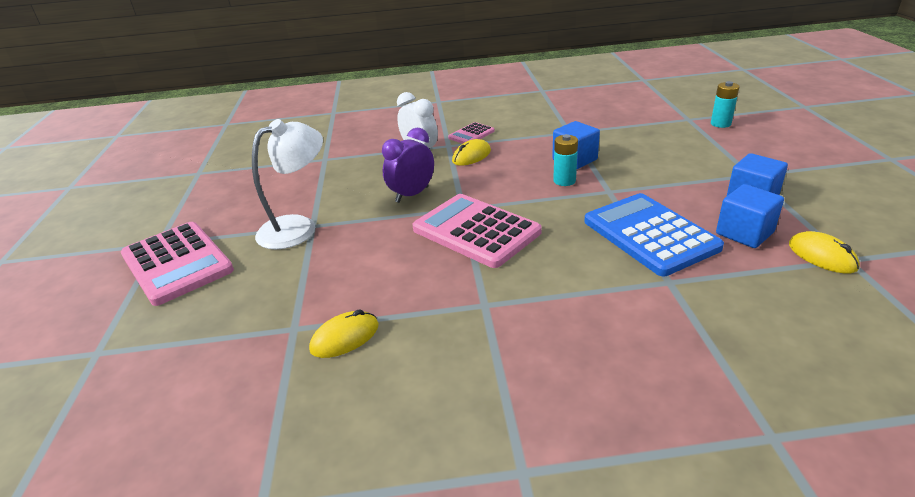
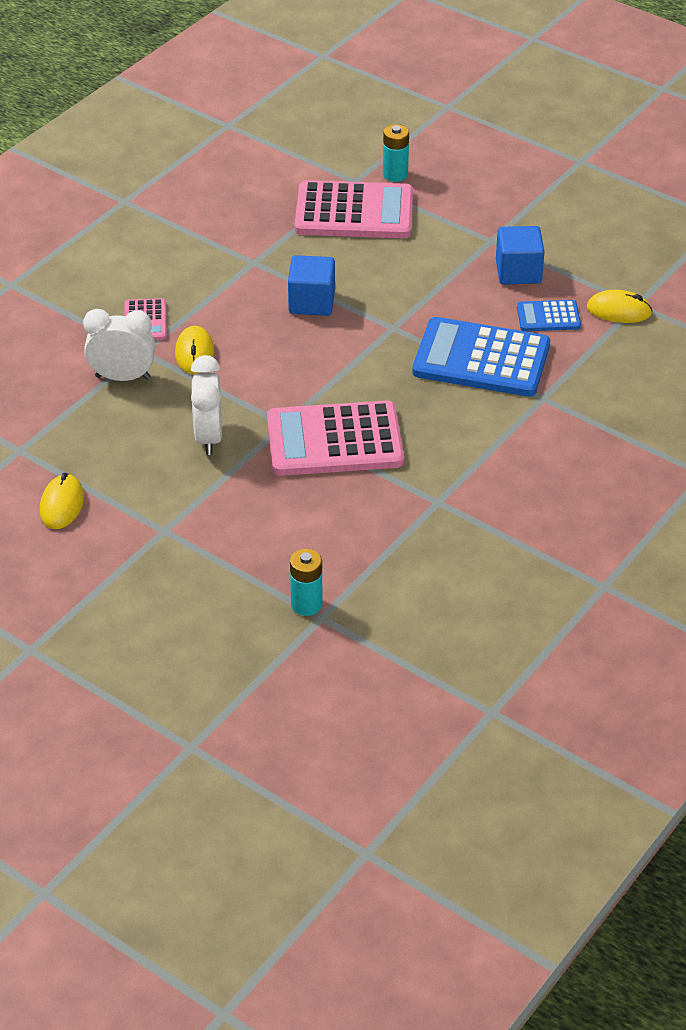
camera: 50 degrees left, 10 degrees up
pink calculator [121,222,234,306] -> pink calculator moved to [295,180,413,238]
white lamp [252,119,323,249] -> none
yellow mouse [309,309,379,358] -> yellow mouse moved to [40,473,84,529]
purple clock [382,128,434,203] -> white clock [191,355,222,455]
turquoise battery [553,134,578,186] -> turquoise battery moved to [290,549,323,616]
blue cube [716,184,784,248] -> blue calculator [517,300,581,331]

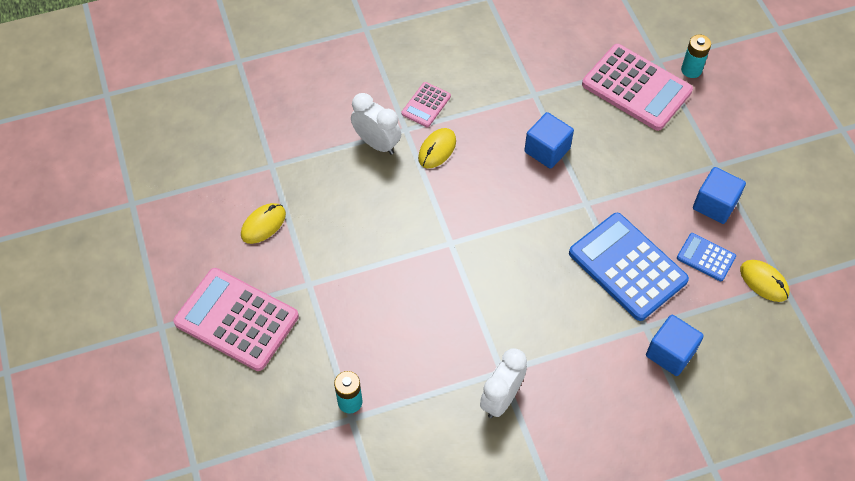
camera: 35 degrees right, 15 degrees up
white clock [191,355,222,455] -> white clock moved to [480,348,527,418]
pink calculator [267,400,404,476] -> pink calculator moved to [173,268,299,371]
none -> blue cube [646,315,704,376]

